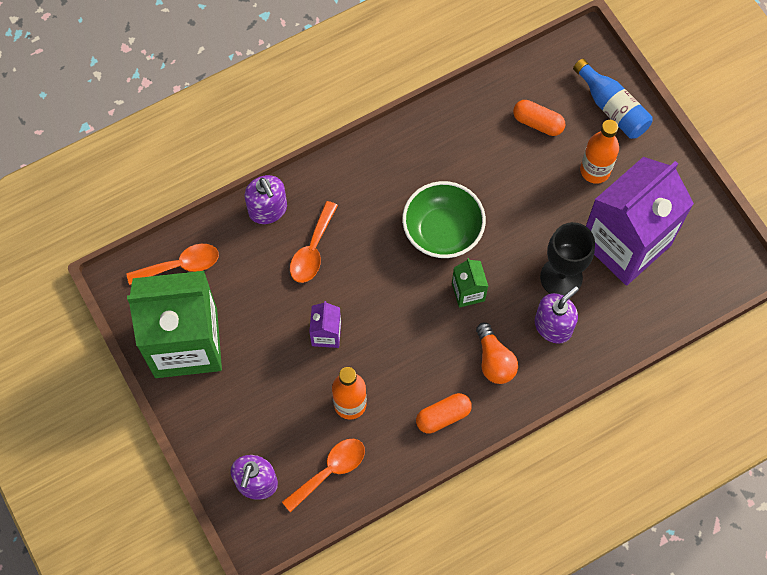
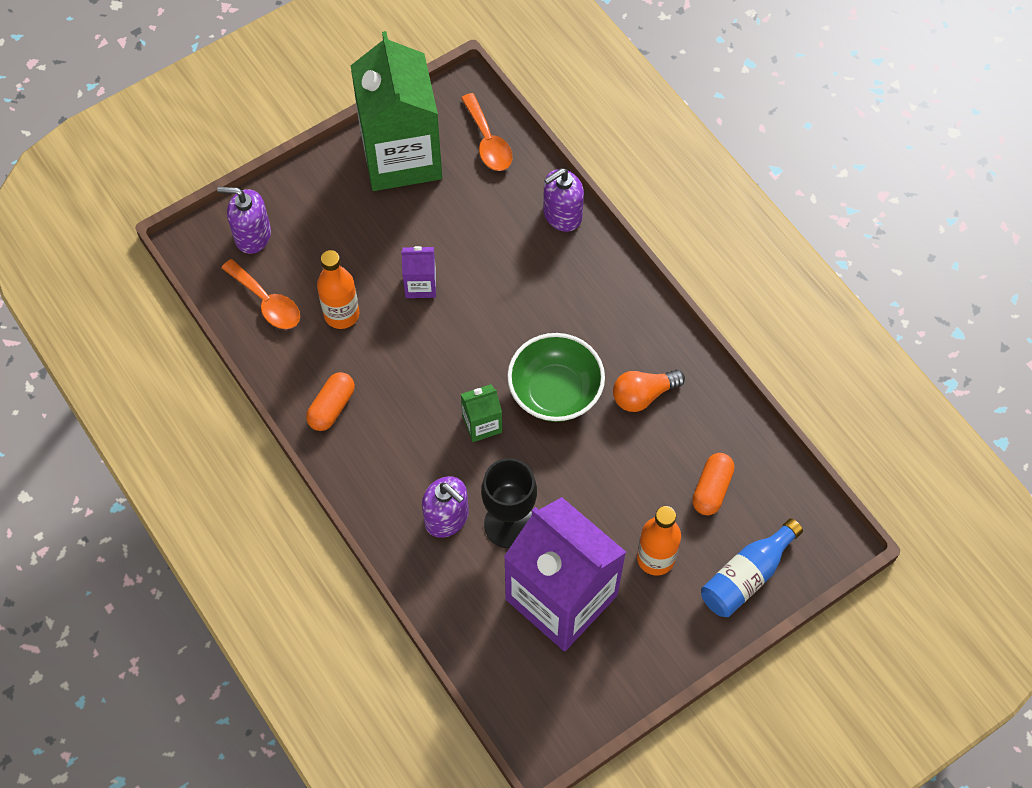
camera: 85 degrees right, 5 degrees down
orange spoon [290,201,338,283] -> none
orange capsule [416,393,472,433] -> orange capsule turned 60 degrees clockwise [306,372,355,431]
orange light bulb [476,322,518,384] -> orange light bulb moved to [613,370,685,412]

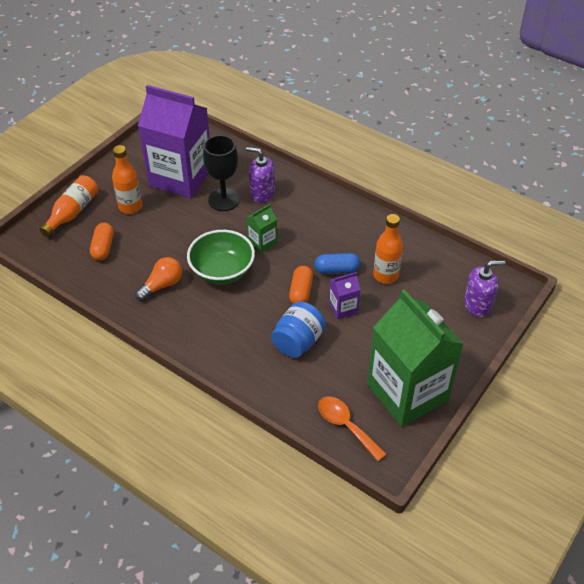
camera: 160 degrees right, 15 degrees down
orange spoon [221,259,300,329] -> none
orange capsule [306,372,355,431] -> orange capsule moved to [289,266,313,304]
purple soap dispenser [543,168,584,232] -> none
blue bottle [701,518,803,617] -> orange bottle [39,175,98,237]
none -> blue jar [271,301,326,358]
none -> blue capsule [315,253,360,274]

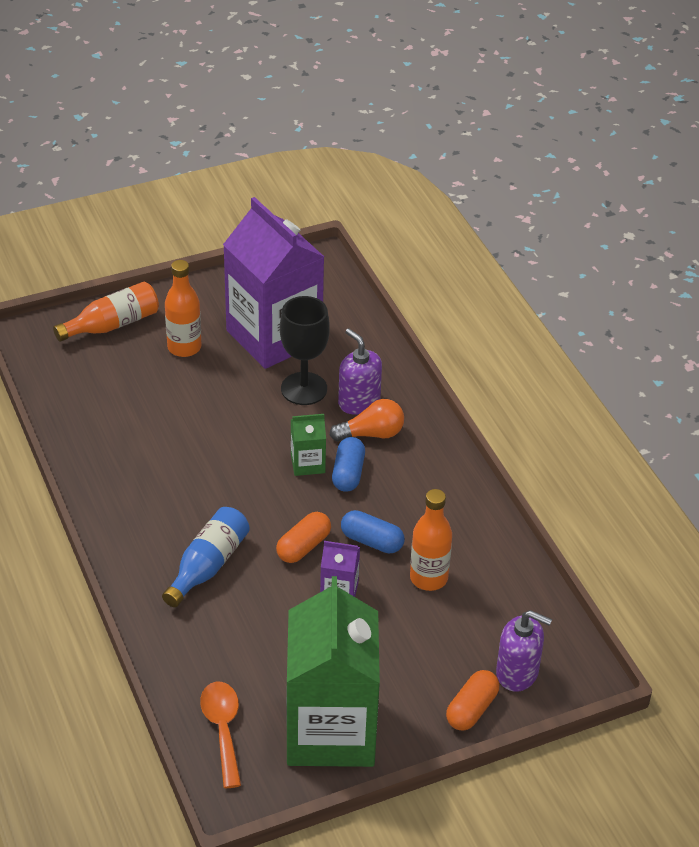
camera: 30 degrees right, 5 degrees down
orange capsule [90,223,114,260] -> orange capsule moved to [446,670,499,730]
orange light bulb [135,257,182,301] -> orange light bulb moved to [330,399,404,441]
green bowl [187,230,255,285] -> none
blue jar [271,301,326,358] -> none
none -> blue bottle [162,507,250,607]
none -> blue capsule [332,437,365,492]

